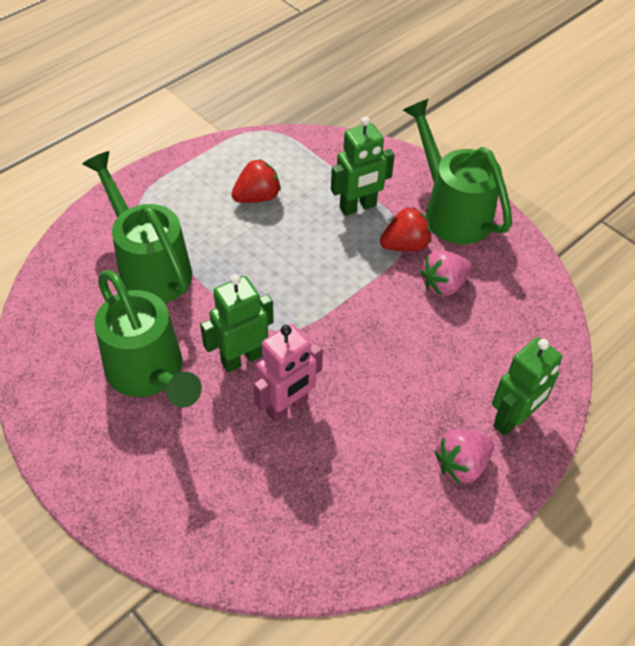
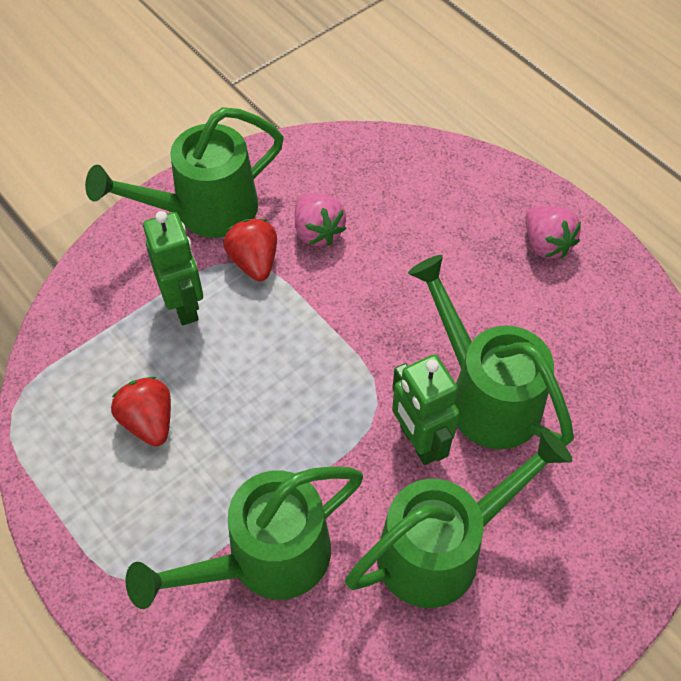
camera: 85 degrees left, 5 degrees up
pink robot [253,324,323,423] -> green watering can [408,255,574,449]
green robot [492,337,562,436] -> none

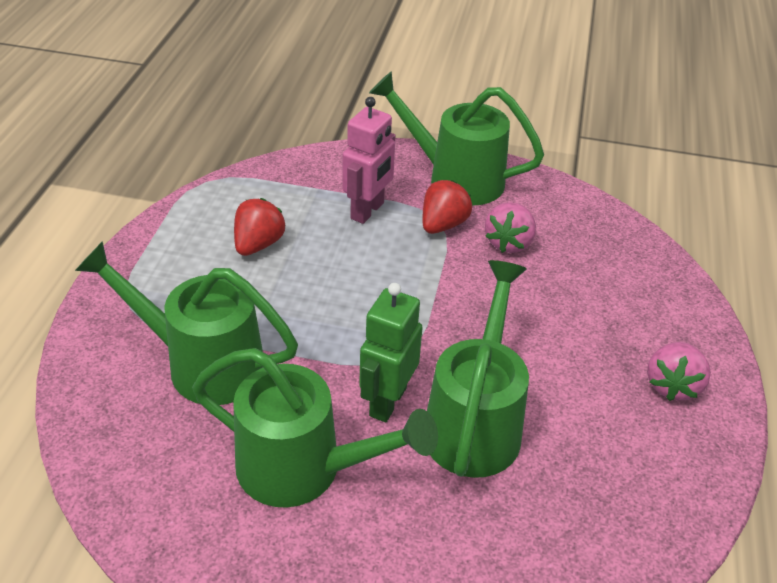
camera: 50 degrees right, 15 degrees down
green robot [143,211,203,325] -> pink robot [343,97,396,224]

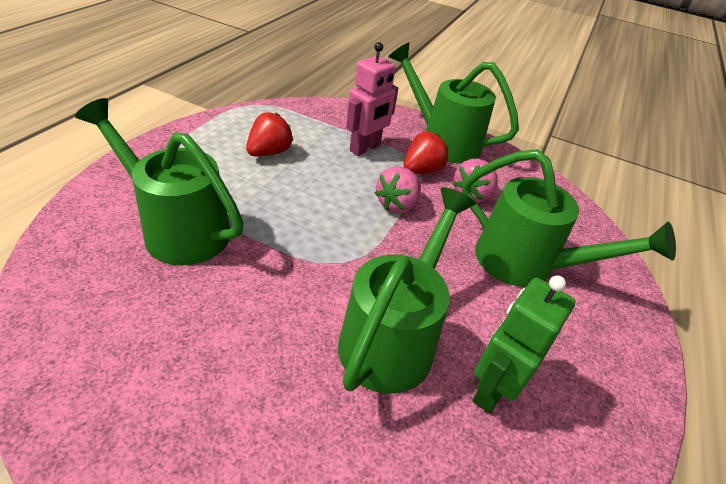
camera: 10 degrees right, 0 degrees up
green watering can [192,348,438,508] -> green watering can moved to [462,149,676,287]
green robot [359,283,423,422] -> green robot moved to [472,275,576,414]
pink strawberry [647,342,711,401] -> pink strawberry moved to [375,166,421,213]

